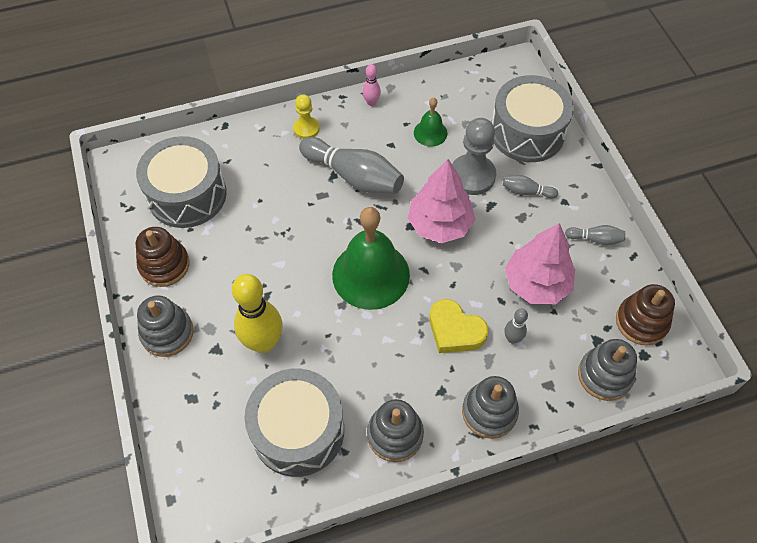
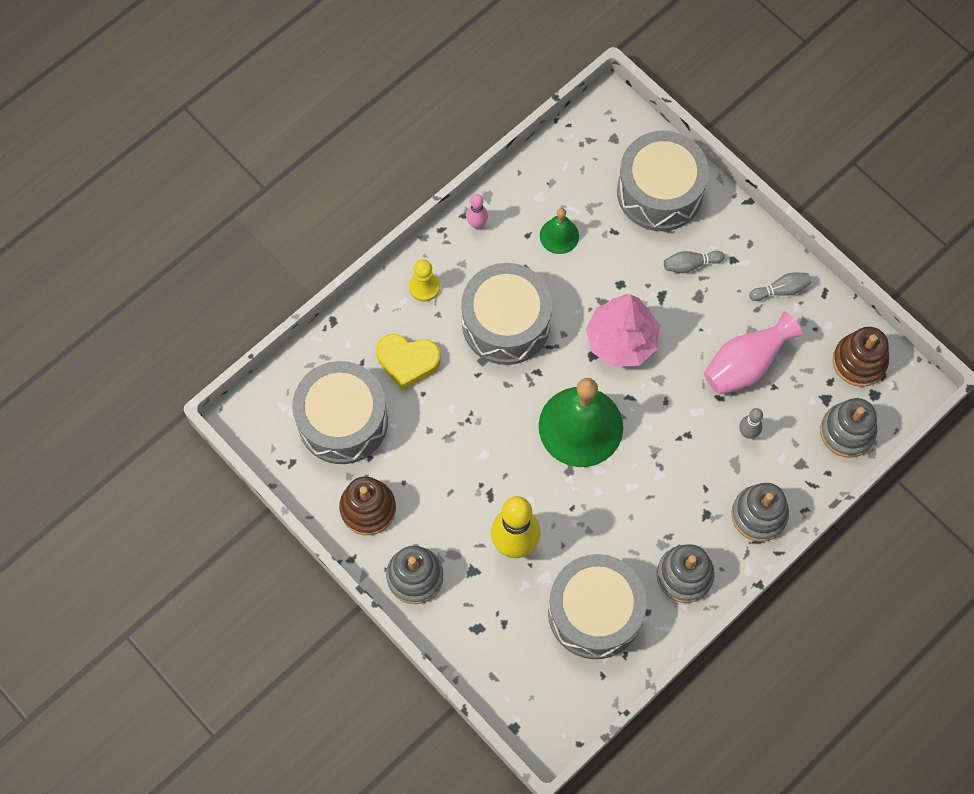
camera: 25 degrees left, 10 degrees up
grey bowling pin [299,137,404,194] -> grey drum [461,263,552,365]
yellow heart [430,299,488,353] -> yellow heart moved to [376,334,441,390]
grey pawn [452,118,496,195] -> none
pink tree [505,223,575,304] -> pink vase [704,311,803,395]

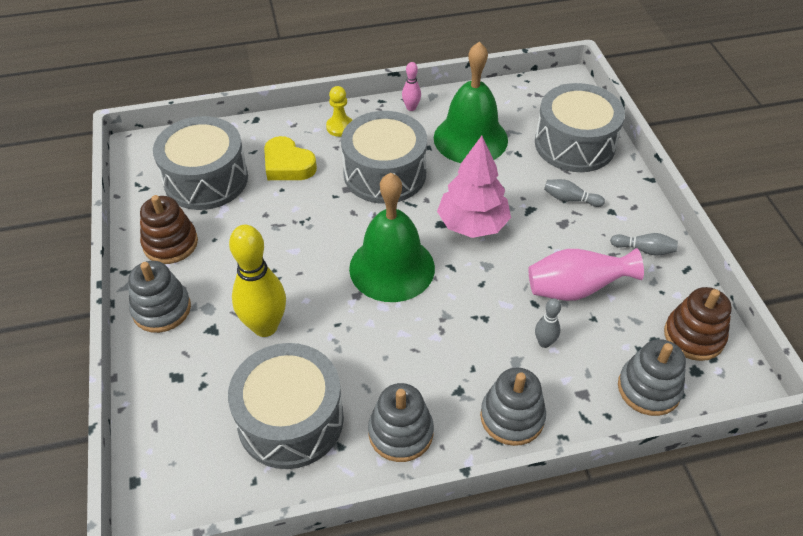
camera: 30 degrees right, 20 degrees down
green bell [540,208,579,254] -> green bell [434,42,508,163], size x2.06

